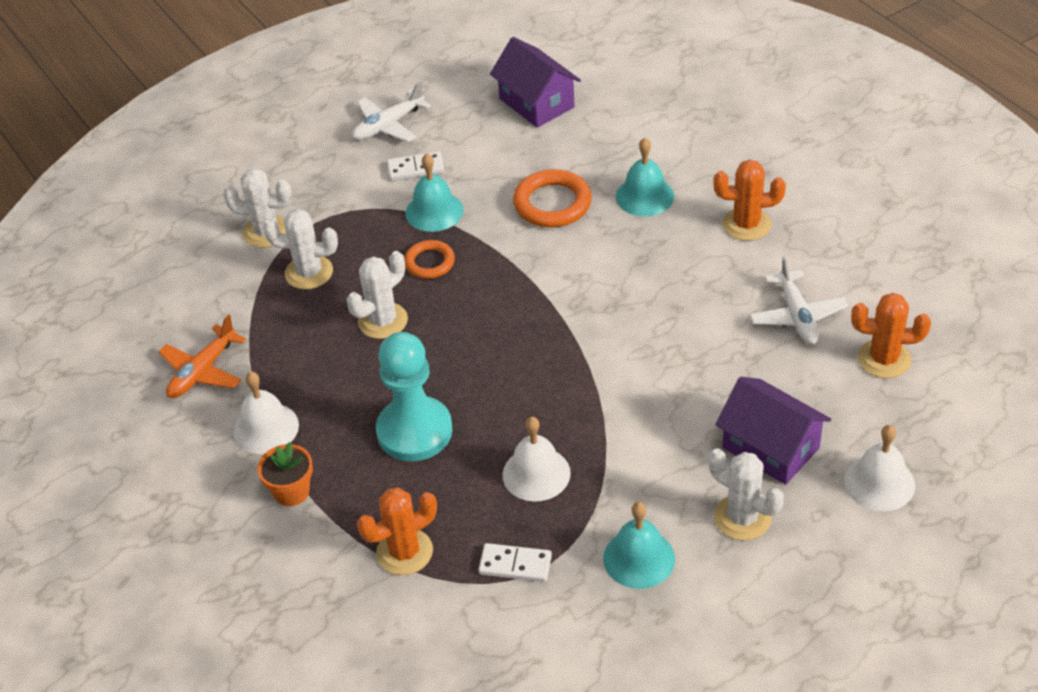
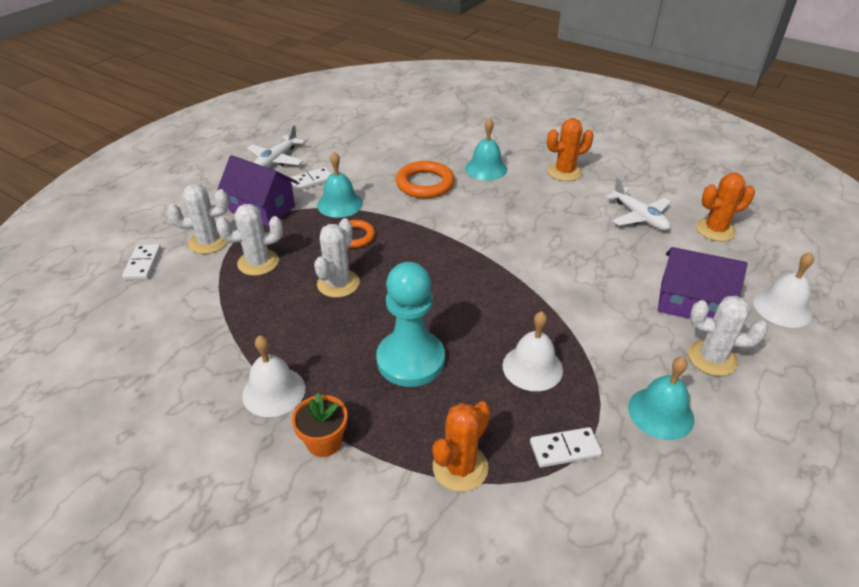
camera: 25 degrees left, 5 degrees down
orange plane [158,314,246,398] -> none
purple house [490,37,581,128] -> purple house moved to [217,155,297,227]
none -> white domino [122,244,161,280]

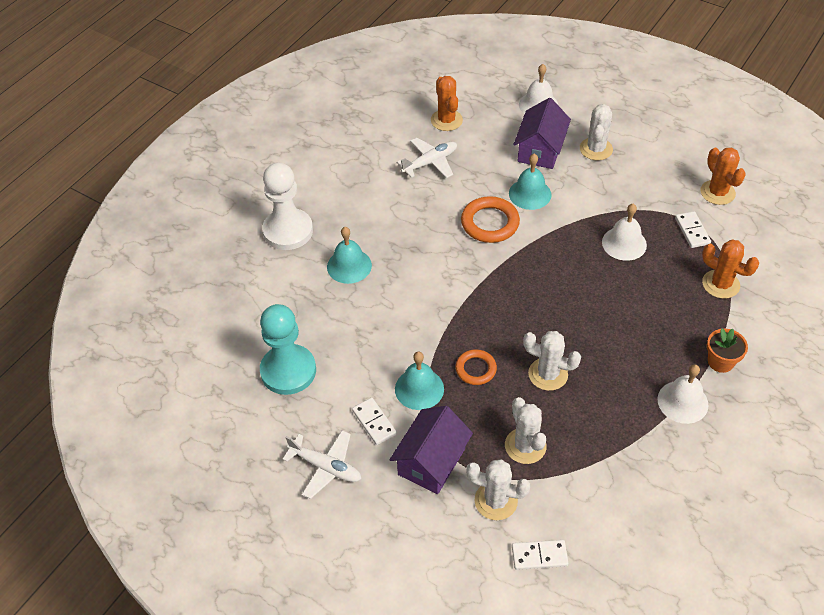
camera: 90 degrees left, 10 degrees up
white cactus [167,184,229,254] -> white cactus turned 60 degrees counterclockwise [466,459,531,520]
turquoise pawn [376,262,445,387] -> turquoise pawn moved to [260,304,316,395]
orange ring [396,161,455,198] -> orange ring moved to [461,196,520,243]
orange cactus [547,118,594,181] -> orange cactus moved to [700,148,746,205]
turquoise bell [628,357,694,440] -> turquoise bell moved to [509,154,551,210]
none -> white pawn [262,162,313,250]

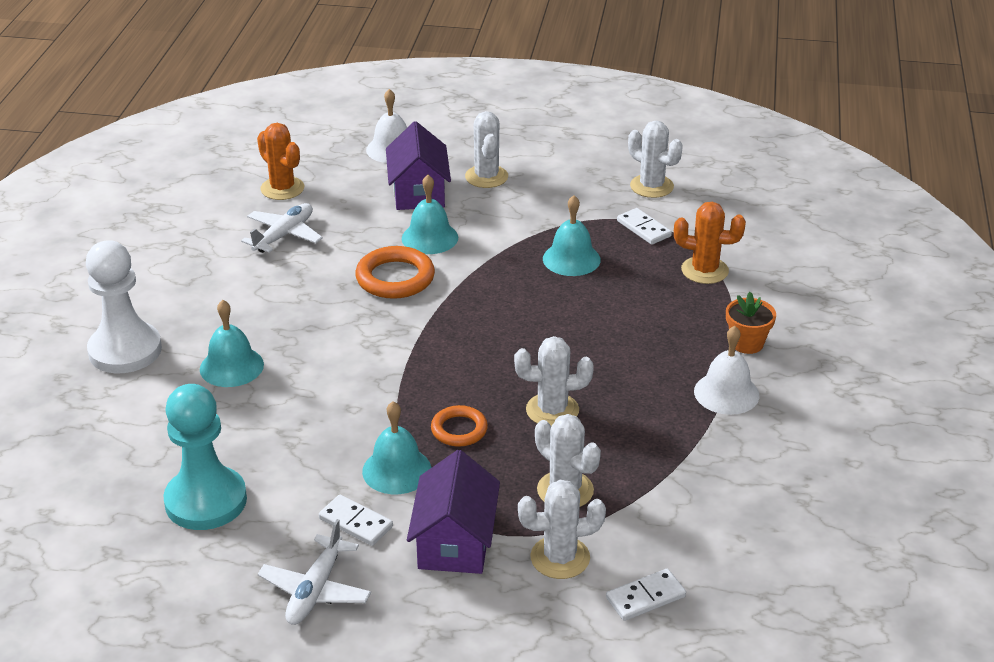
camera: 25 degrees left, 15 degrees down
white plane [282,430,361,499] -> white plane turned 105 degrees clockwise [258,519,371,625]
white bell [602,204,647,261] -> turquoise bell [543,195,601,276]
orange cactus [700,148,746,205] -> white cactus [628,121,683,198]

